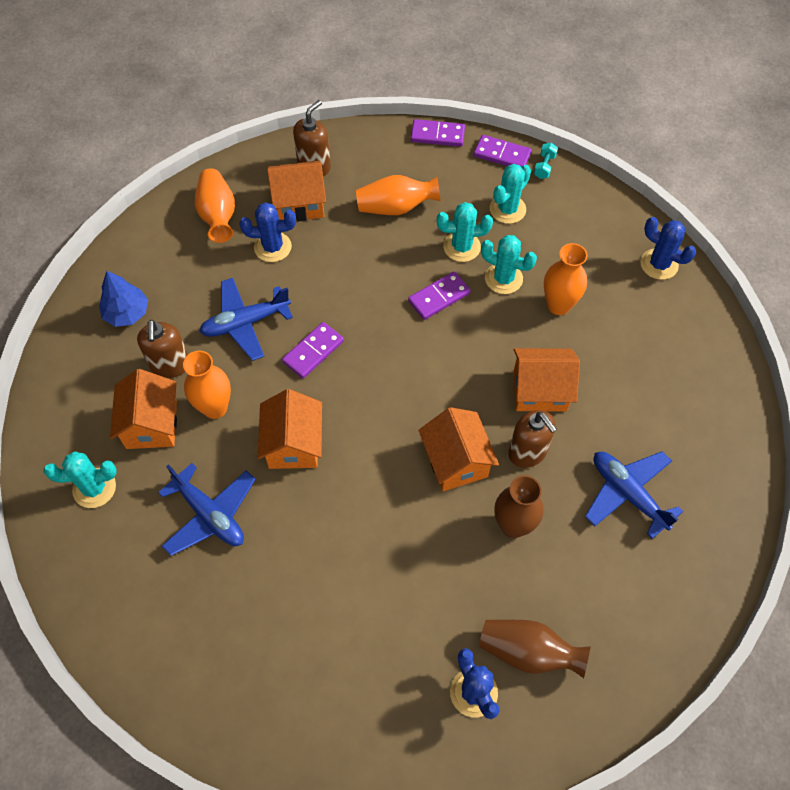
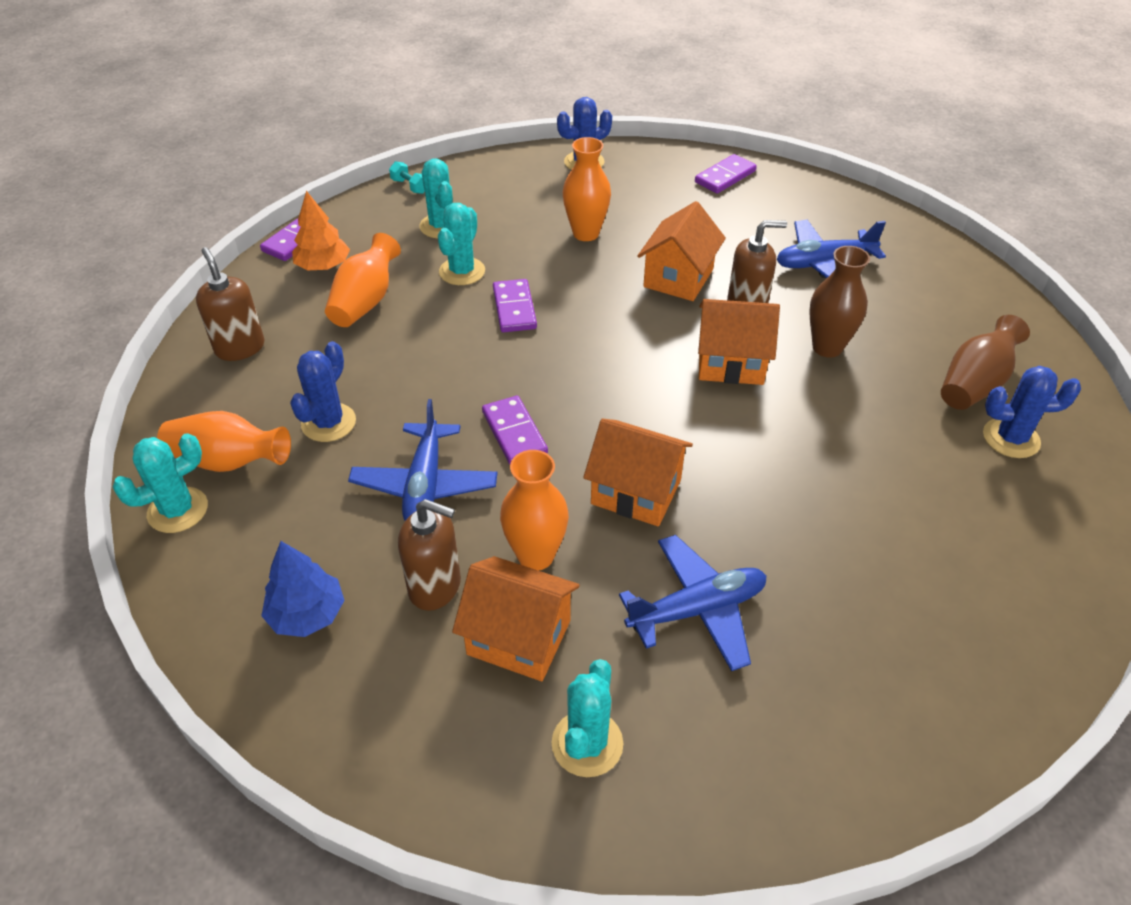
camera: 65 degrees left, 15 degrees down
orange house [267,161,326,222] -> none
purple domino [474,135,532,167] -> purple domino moved to [695,154,757,193]
turquoise cactus [481,235,537,294] -> turquoise cactus moved to [113,433,208,533]
none -> orange tree [292,191,350,270]

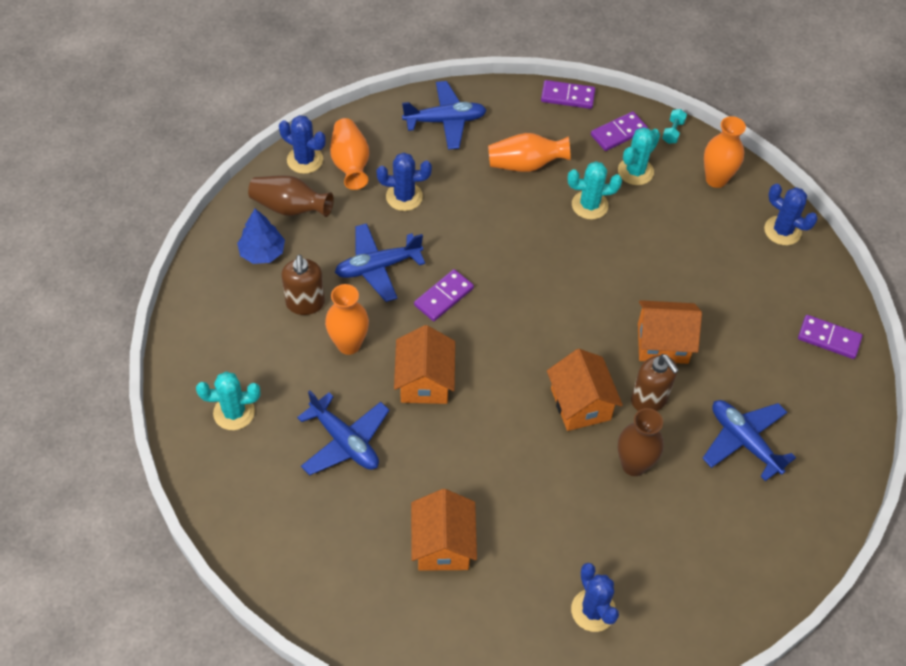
camera: 65 degrees right, 10 degrees up
turquoise cactus [113,433,208,533] -> blue cactus [279,115,326,174]
brown soap dispenser [196,247,265,361] -> blue plane [402,81,486,150]
orange tree [292,191,350,270] -> none
orange house [452,556,580,681] -> orange house moved to [411,489,477,571]
purple domino [493,279,537,332] -> purple domino moved to [591,111,648,151]
orange vase [563,137,611,241] -> orange vase moved to [704,116,746,188]
brown vase [941,315,1030,410] -> brown vase moved to [248,175,334,217]

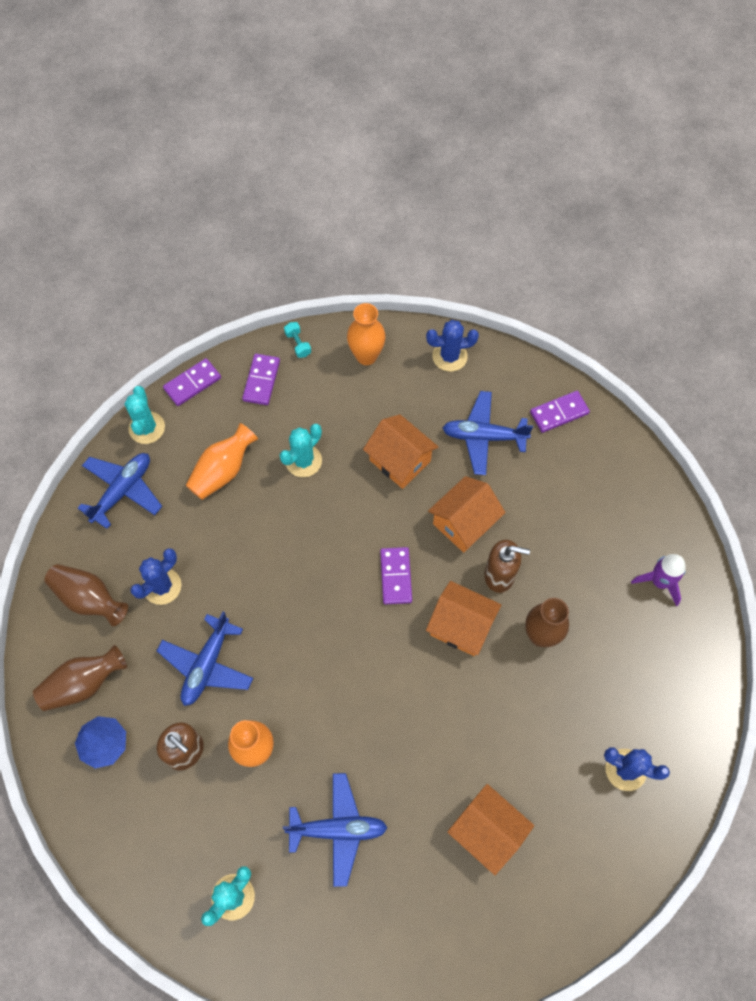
camera: 45 degrees left, 10 degrees up
blue cactus [279,115,326,174] -> none
orange vase [330,118,369,190] -> brown vase [45,564,128,626]
orange house [394,325,455,404] -> orange house moved to [363,414,438,489]
purple domino [414,269,474,321] -> purple domino moved to [380,547,412,604]
turquoise cactus [618,127,660,185] -> turquoise cactus moved to [124,386,165,444]
blue plane [702,400,796,481] -> blue plane moved to [443,391,533,475]
none -> purple rocket [631,554,686,606]

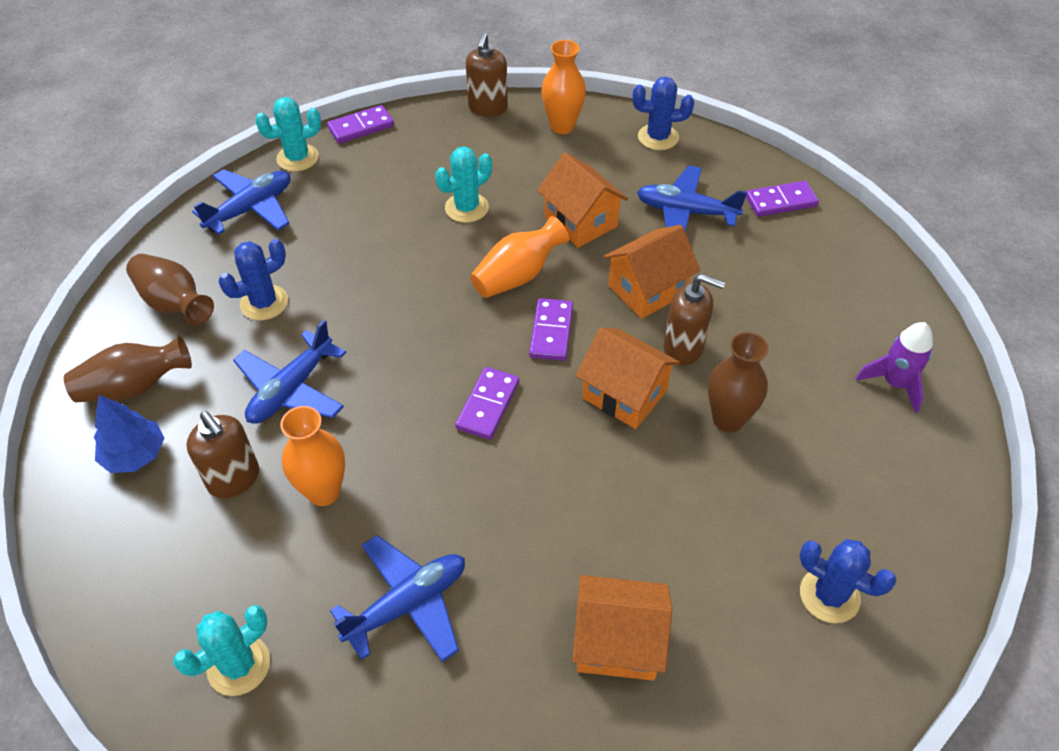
camera: 10 degrees right, 15 degrees down
turquoise cactus [124,386,165,444] -> turquoise cactus turned 60 degrees clockwise [255,97,321,171]
orange vase [186,423,258,500] -> orange vase moved to [470,216,569,298]
purple domino [242,354,280,405] -> purple domino moved to [455,367,519,439]
blue plane [283,773,388,887] -> blue plane turned 45 degrees counterclockwise [330,535,465,662]
turquoise dumbbell [284,322,311,358] -> brown soap dispenser [466,33,508,117]
orange house [447,784,534,875] -> orange house turned 45 degrees counterclockwise [572,575,672,681]

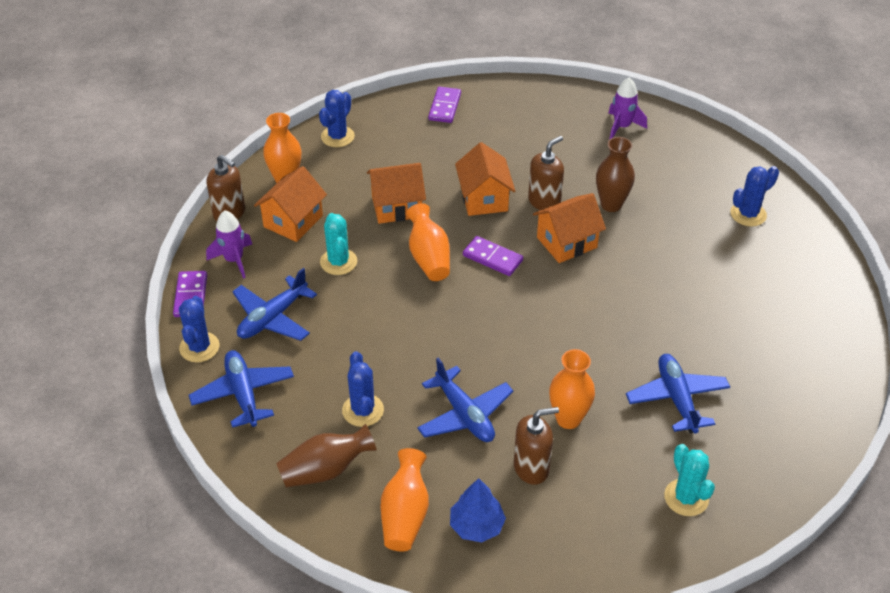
camera: 65 degrees left, 5 degrees down
brown vase [64,336,192,402] -> orange vase [380,448,429,551]
turquoise cactus [255,97,321,171] -> blue cactus [179,296,219,362]
purple domino [455,367,519,439] -> none
orange house [572,575,672,681] -> orange house moved to [254,166,327,242]
blue plane [637,166,747,231] -> blue plane moved to [232,268,317,341]
none -> purple rocket [206,210,252,279]

